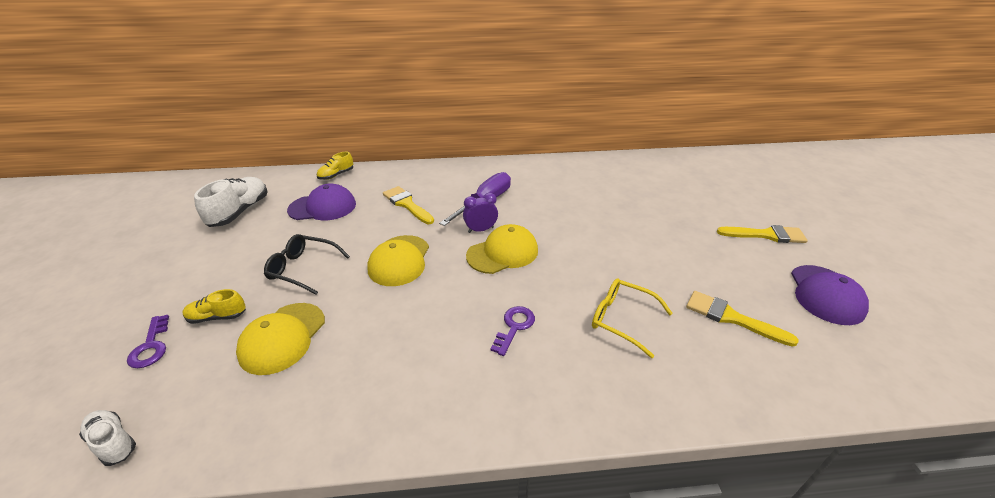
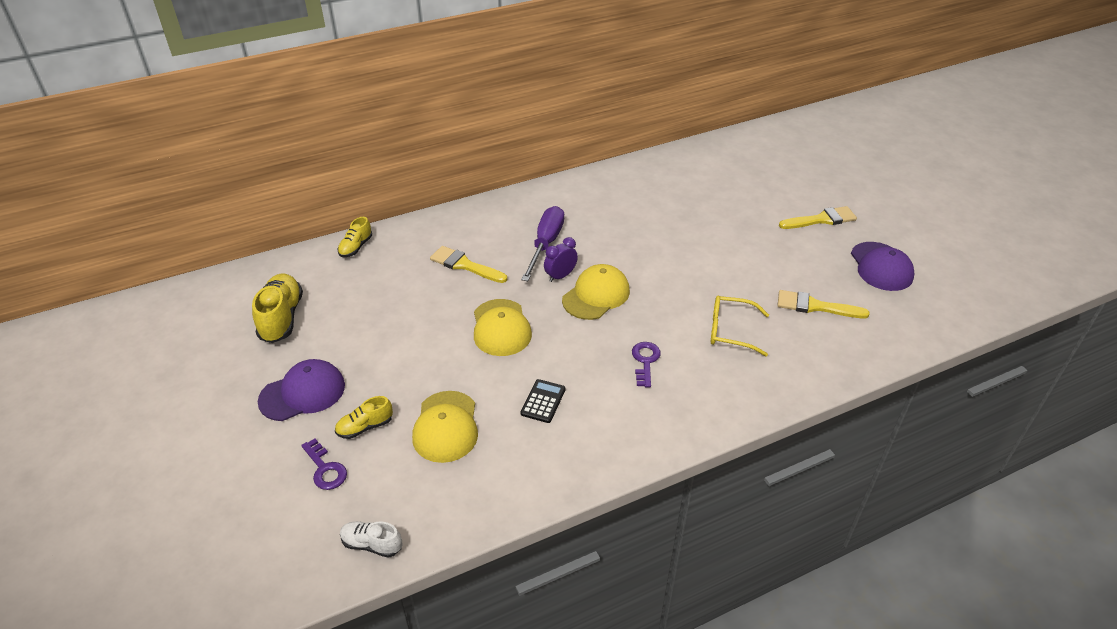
camera: 20 degrees left, 5 degrees up
white shoe [194,177,268,227] -> yellow shoe [252,273,303,343]
black glasses [264,234,350,295] -> none
purple cap [287,184,356,220] -> purple cap moved to [258,359,345,421]
none -> black calculator [521,379,565,423]

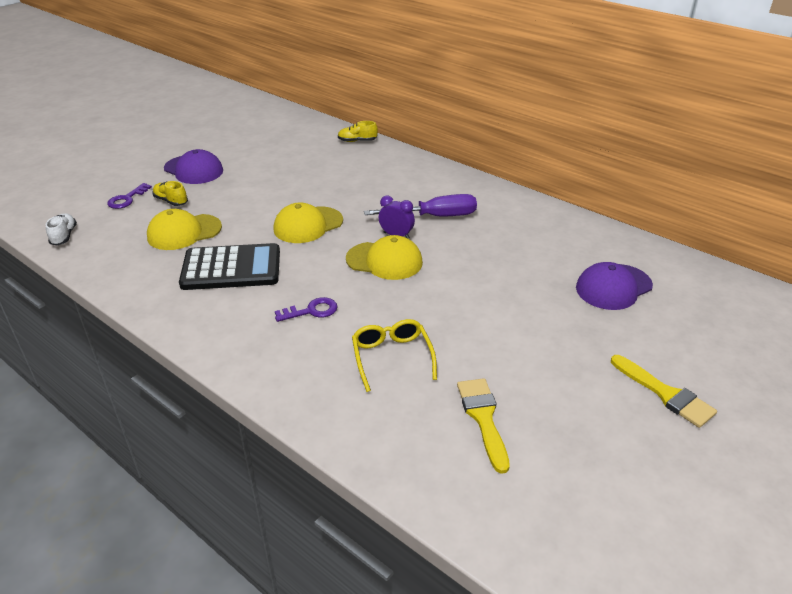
camera: 65 degrees right, 5 degrees down
yellow shoe [252,273,303,343] -> none
yellow brush [430,246,507,283] -> none
black calculator [521,379,565,423] -> black calculator [179,243,280,290], size x2.13
purple cap [851,242,915,291] -> purple cap moved to [576,262,653,310]

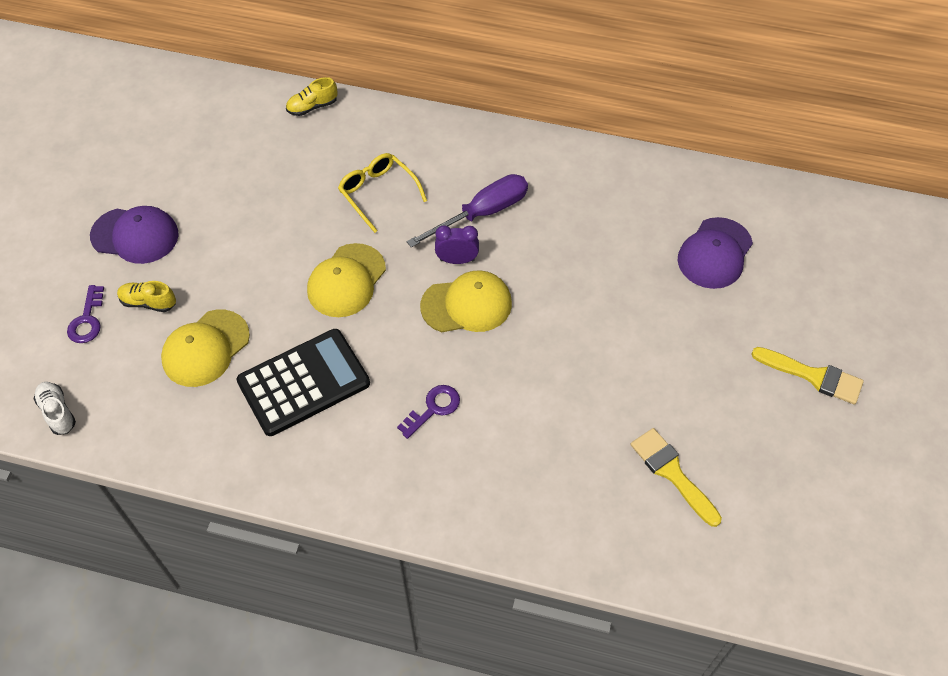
camera: 25 degrees left, 20 degrees up
yellow glasses [352,319,437,392] -> yellow glasses moved to [338,153,427,233]

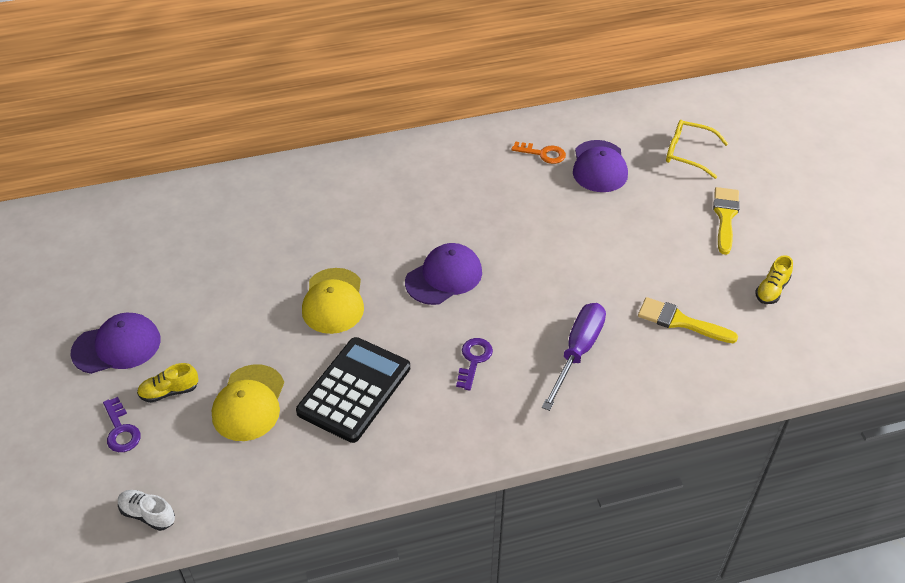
camera: 30 degrees left, 10 degrees down
yellow shoe [286,77,338,116] -> yellow shoe moved to [755,255,793,304]
yellow glasses [338,153,427,233] -> yellow glasses moved to [666,120,728,179]
purple screwdriver [407,174,528,247] -> purple screwdriver moved to [542,303,606,411]
yellow cap [420,270,512,332] -> purple cap [405,243,482,305]
purple clock [435,225,479,264] -> none
yellow brush [752,347,864,405] -> yellow brush turned 75 degrees counterclockwise [713,187,740,255]
none -> orange key [511,142,566,164]

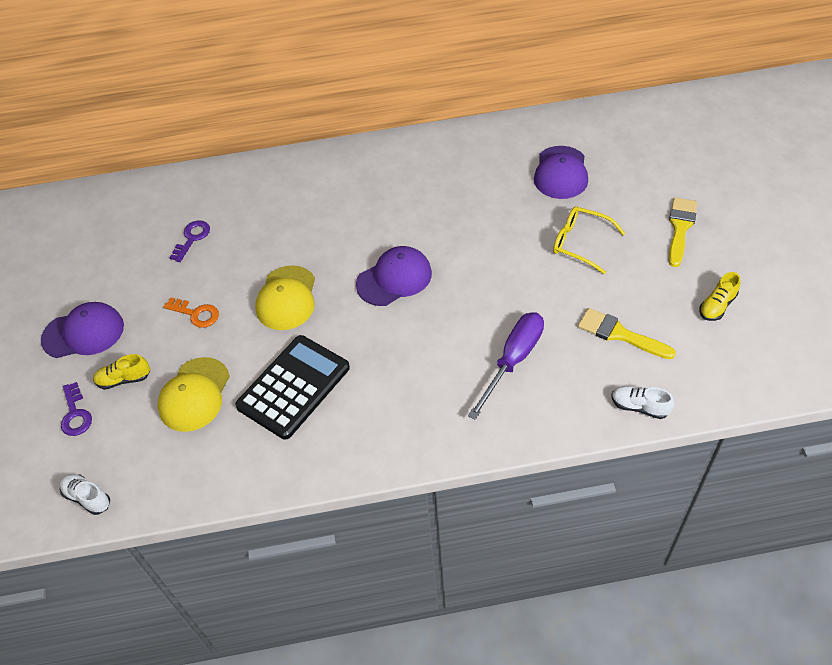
camera: 10 degrees right, 5 degrees up
purple key [456,338,493,391] -> purple key moved to [169,220,210,262]
orange key [511,142,566,164] -> orange key moved to [164,297,219,328]
yellow glasses [666,120,728,179] -> yellow glasses moved to [553,206,626,274]
none -> white shoe [611,386,674,419]

